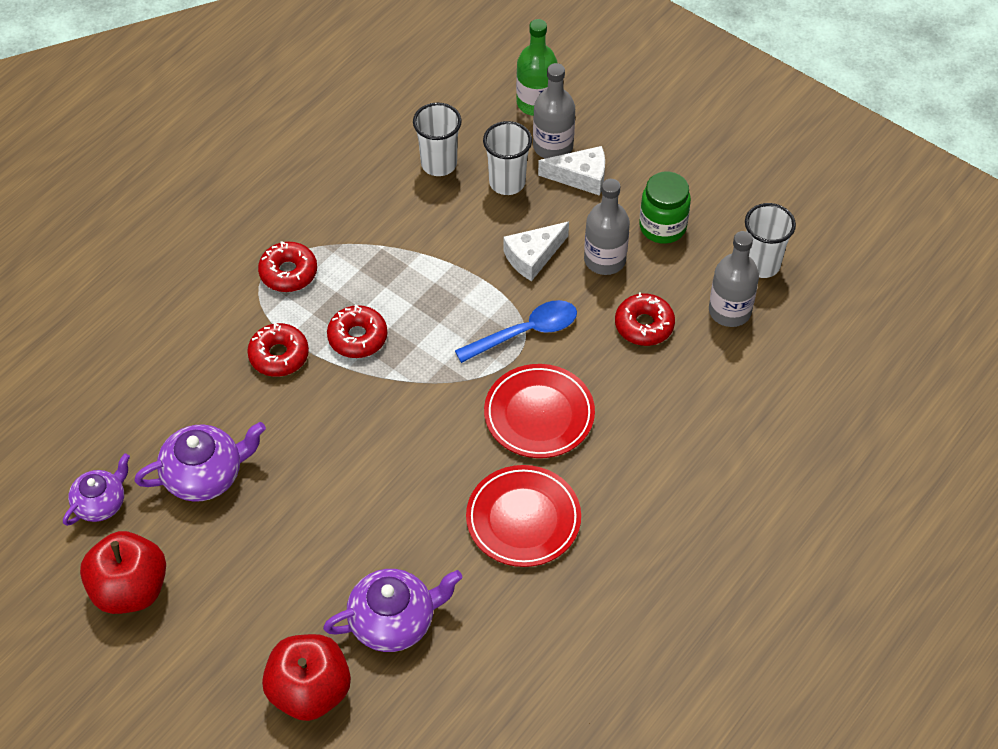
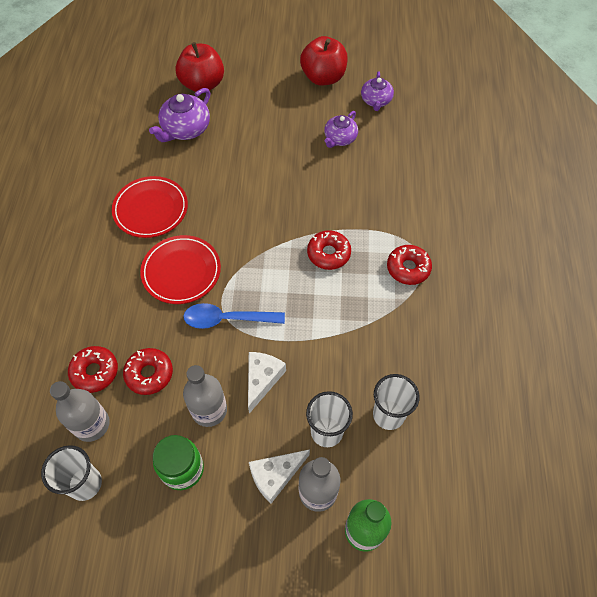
camera: 145 degrees right, 5 degrees up
purple teapot [134,422,266,502] -> purple teapot [324,111,358,148], size x0.66
red donut [247,323,309,377] -> red donut moved to [68,346,118,393]
blue spoon [455,300,577,363] -> blue spoon turned 60 degrees clockwise [183,303,285,329]

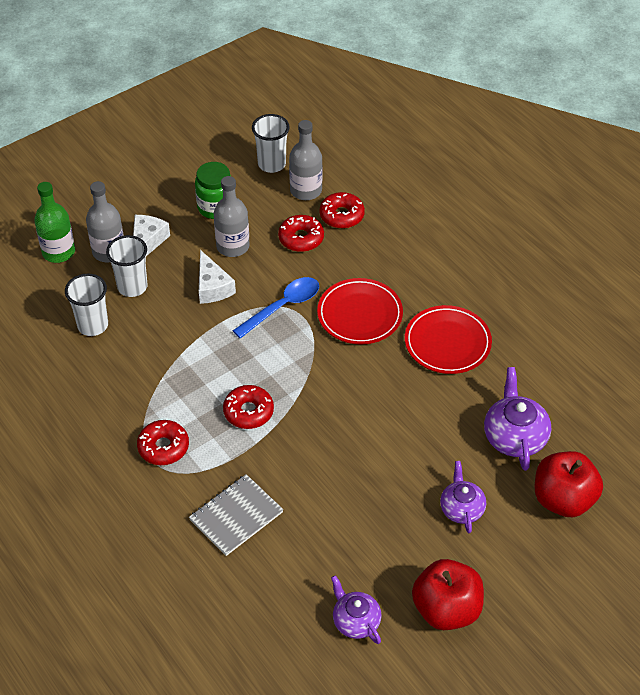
camera: 140 degrees right, 10 degrees down
purple teapot [324,111,358,148] -> purple teapot moved to [440,461,486,533]
none -> grey notebook [189,474,284,556]

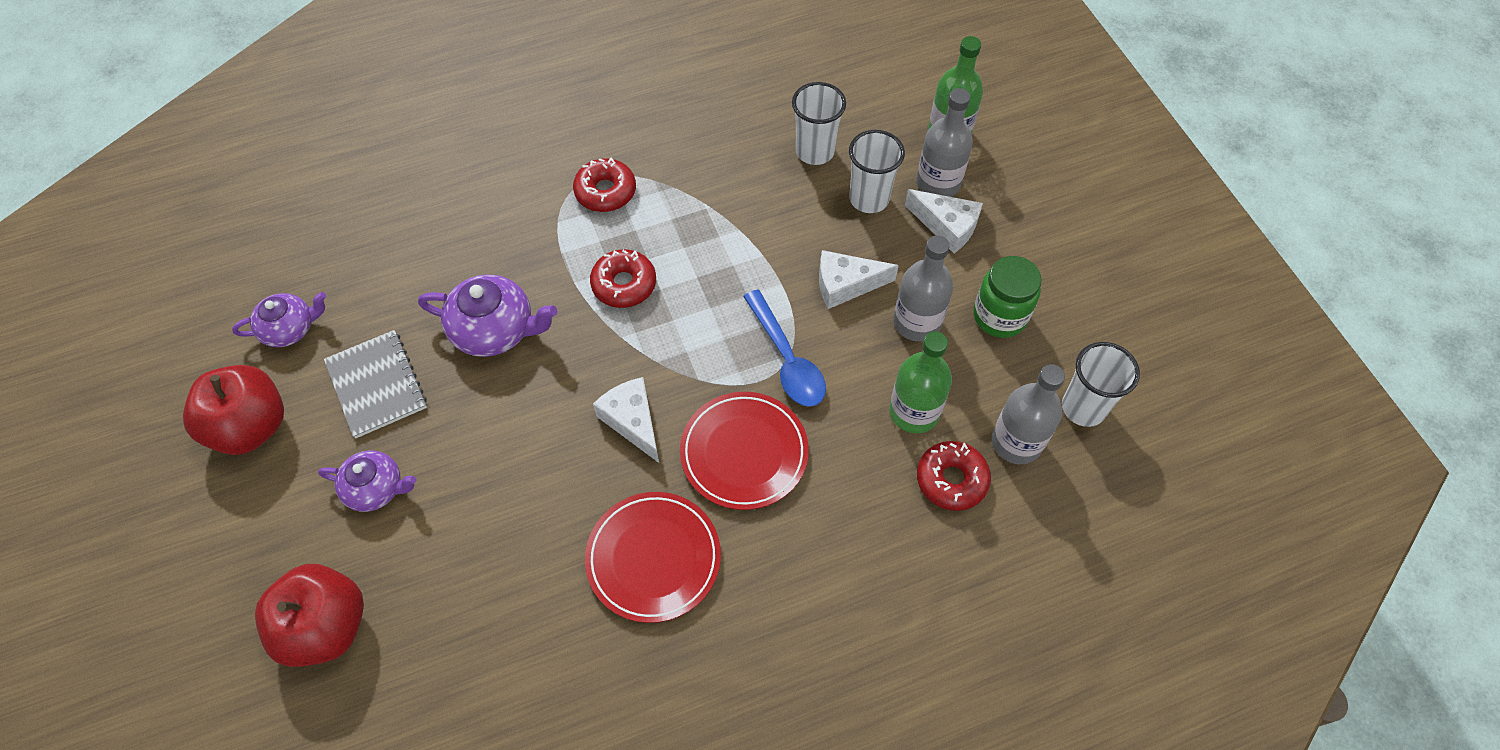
camera: 105 degrees right, 10 degrees up
grey notebook [189,474,284,556] -> grey notebook moved to [324,330,427,439]
red donut [278,215,324,252] -> green bottle [889,331,952,433]
purple teapot [484,367,551,471] -> purple teapot moved to [418,274,558,357]
none -> white cheese [593,377,659,463]

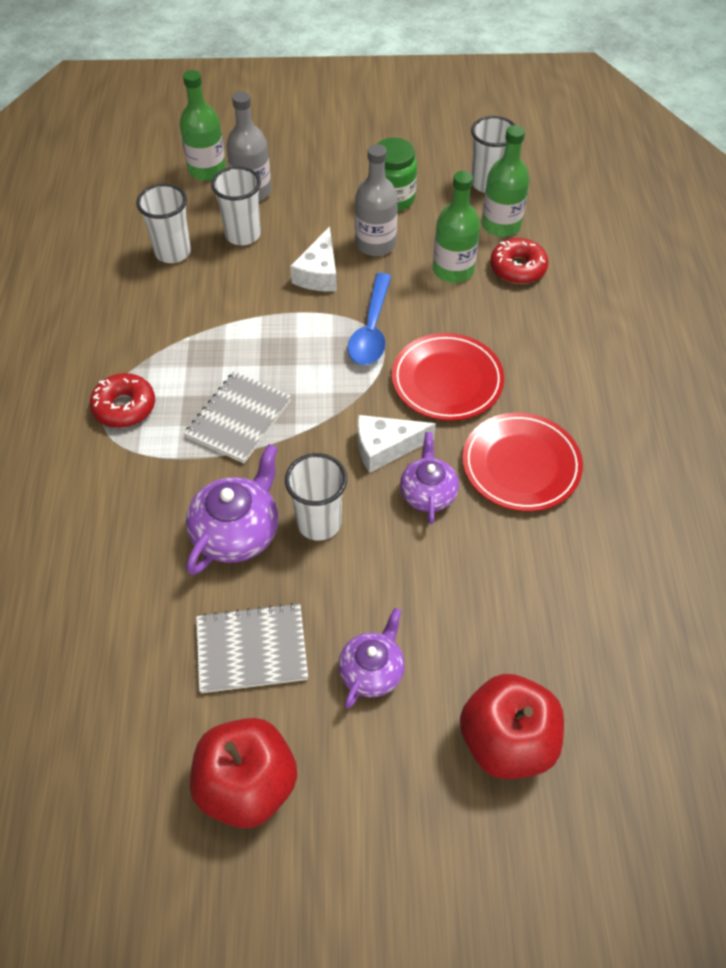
camera: 70 degrees left, 5 degrees down
purple teapot [232,292,326,347] -> purple teapot moved to [400,432,459,524]
red donut [590,249,656,308] -> grey notebook [184,371,292,463]
blue spoon [743,290,826,407] -> blue spoon turned 105 degrees clockwise [348,273,391,365]
white cheese [905,189,983,253] -> none
grey bottle [992,364,1065,464] -> green bottle [482,125,529,237]
none -> white cup [285,453,347,541]

